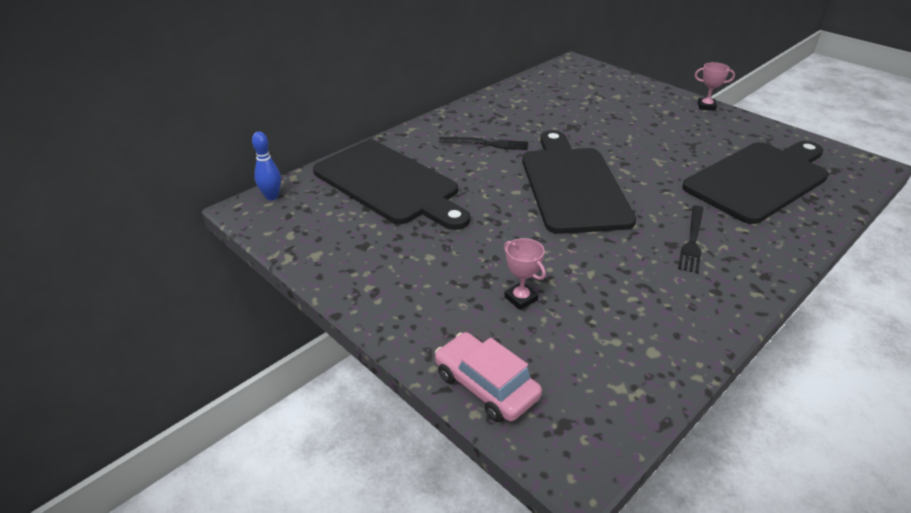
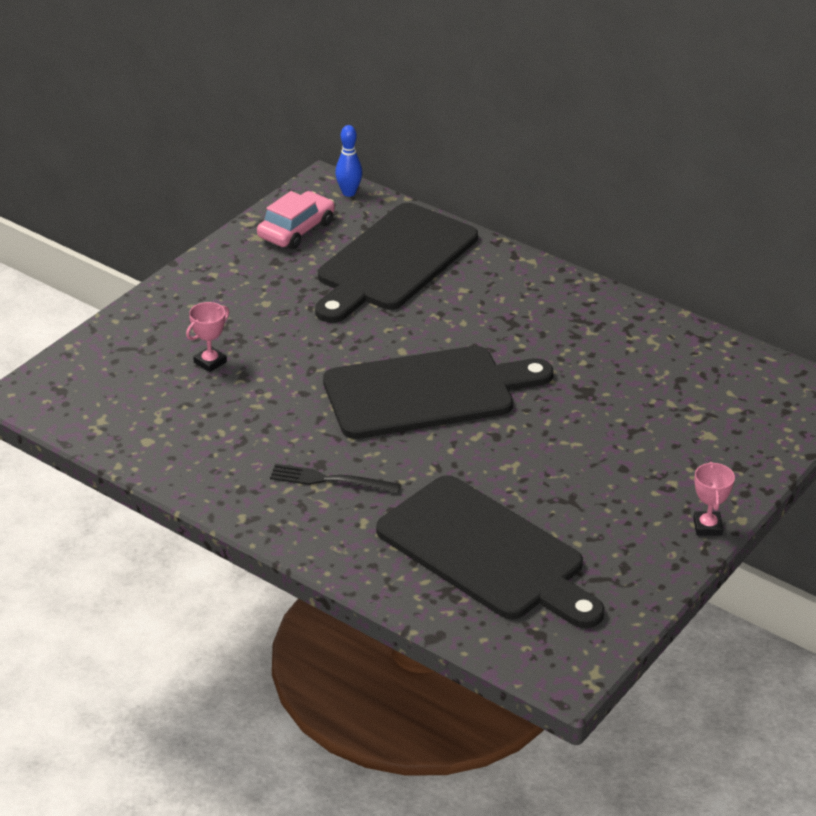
camera: 80 degrees right, 0 degrees up
pink car [435,332,542,422] -> pink car moved to [257,191,335,249]
black fork [439,137,528,150] -> none

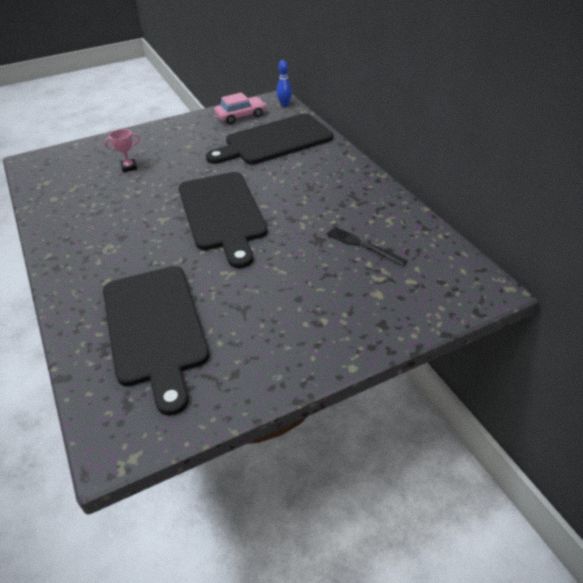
camera: 30 degrees right, 5 degrees up
black fork [270,464,401,493] -> black fork moved to [326,227,408,266]
black cutting board [323,346,553,439] -> black cutting board turned 60 degrees clockwise [178,172,268,268]
pink trophy [693,462,735,535] -> none

